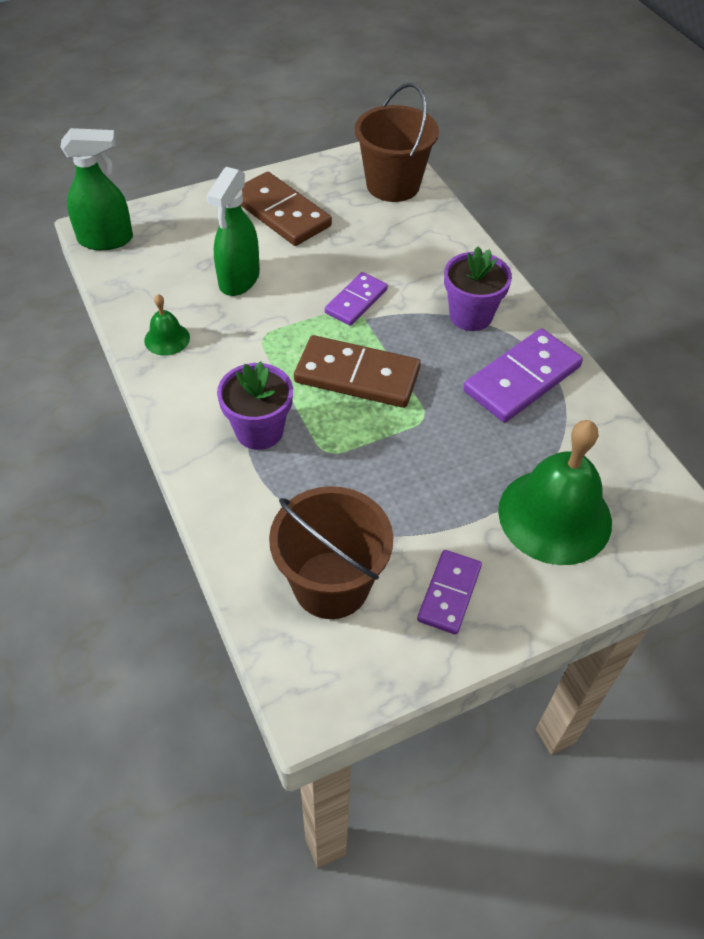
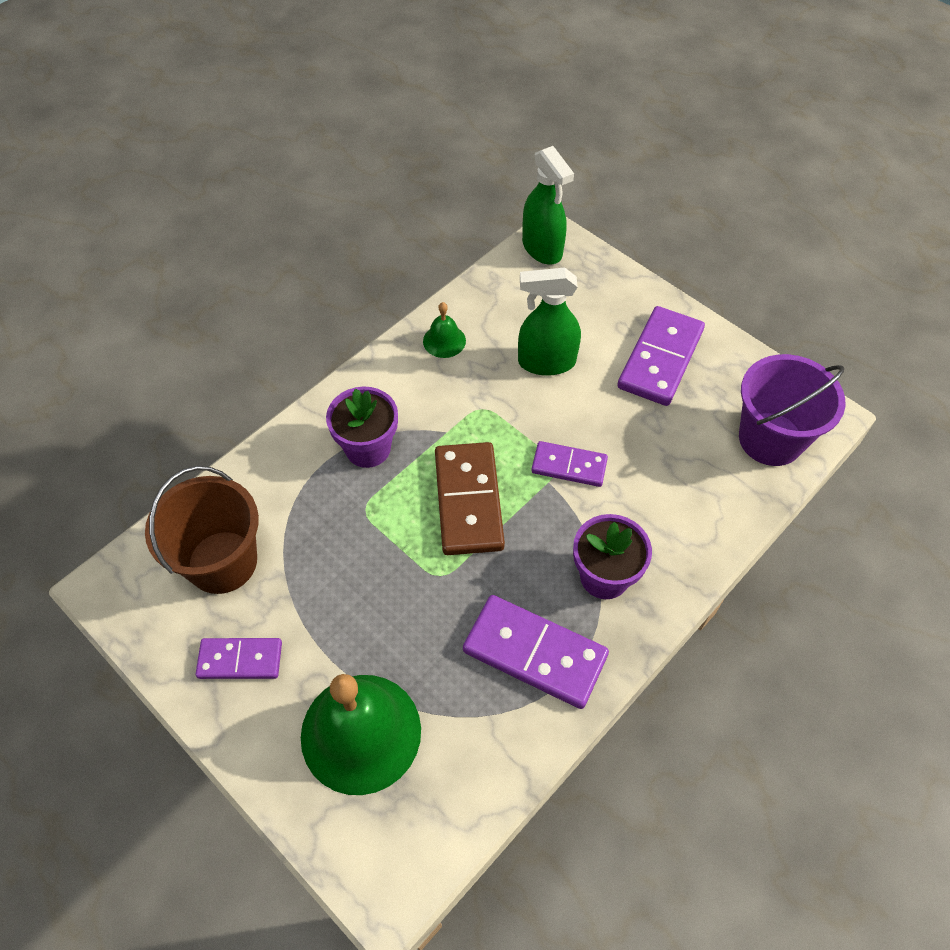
camera: 70 degrees right, 5 degrees up
brown domino [241,172,332,246] -> purple domino [617,306,705,406]
brown bucket [355,83,439,202] -> purple bucket [739,354,845,466]

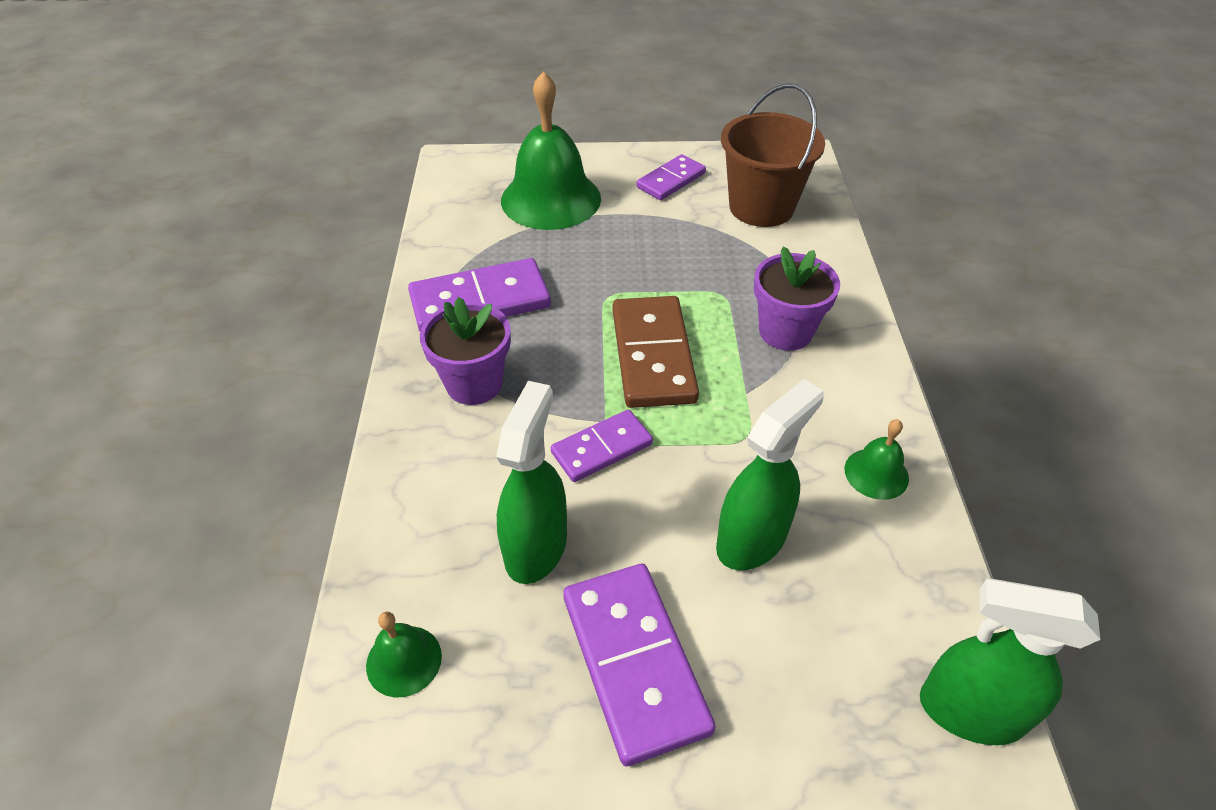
camera: 135 degrees right, 10 degrees down
brown domino [435,442,505,555] -> brown domino turned 45 degrees clockwise [613,296,699,408]
purple bucket [739,354,845,466] -> green bell [366,612,442,697]
none -> green spray bottle [496,381,567,584]

